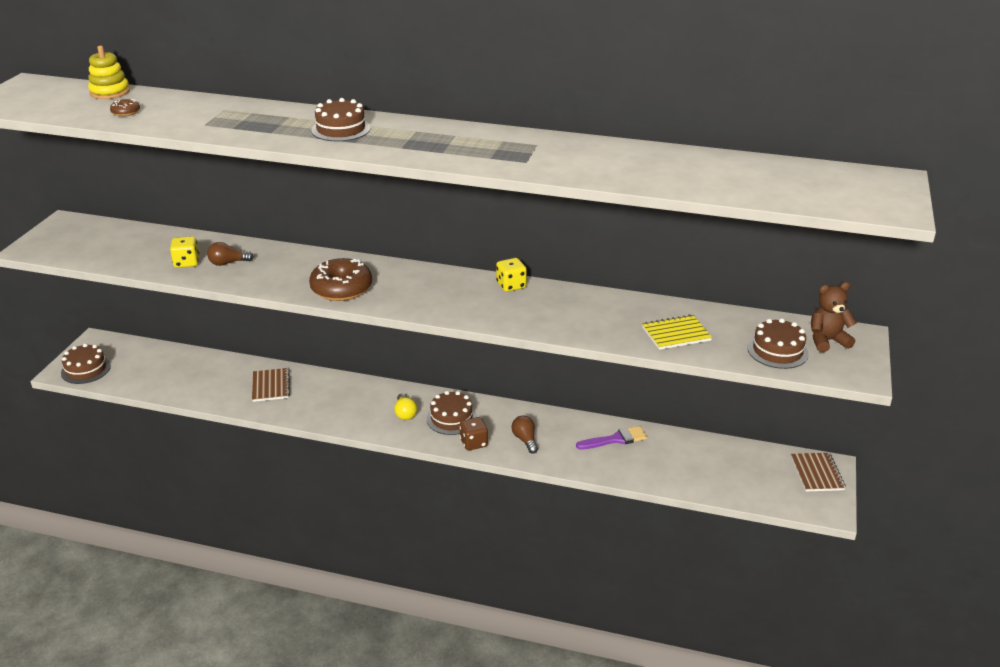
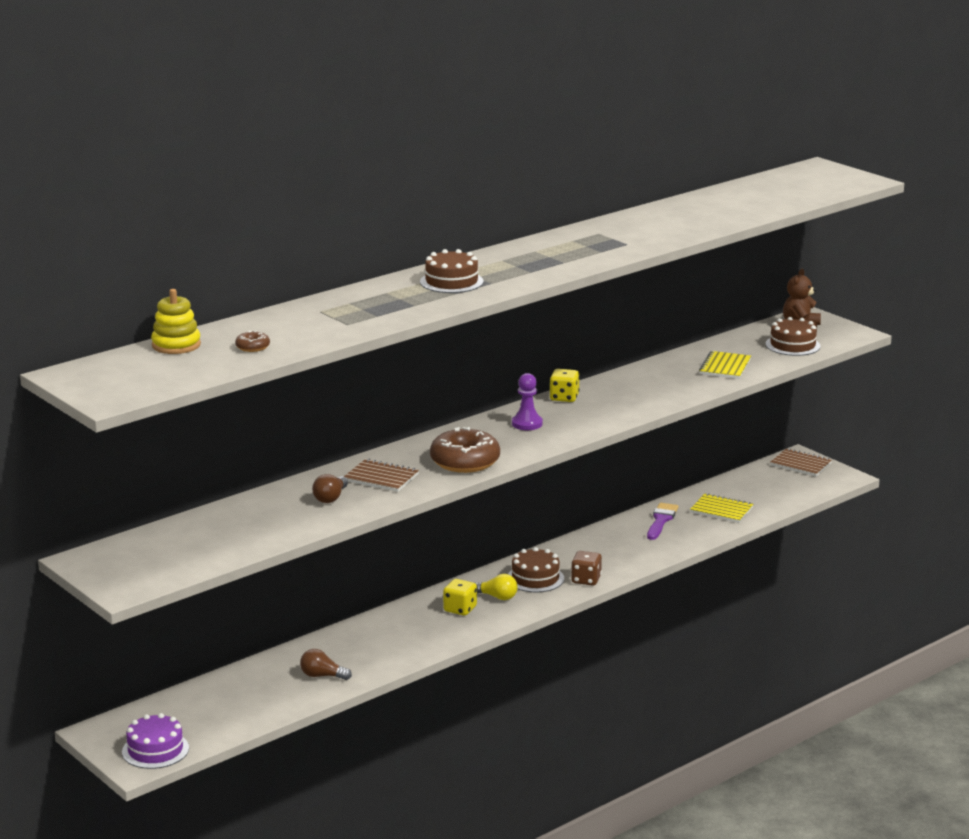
camera: 55 degrees left, 10 degrees down
brown cake [61,343,111,384] -> purple cake [122,713,189,769]
yellow dice [170,236,199,268] -> yellow dice moved to [443,579,477,616]
brown notebook [252,368,290,402] -> brown notebook moved to [344,459,419,492]
brown light bulb [512,416,538,454] -> brown light bulb moved to [300,649,352,680]
none -> purple pawn [512,373,543,430]
none -> yellow notebook [690,493,754,523]

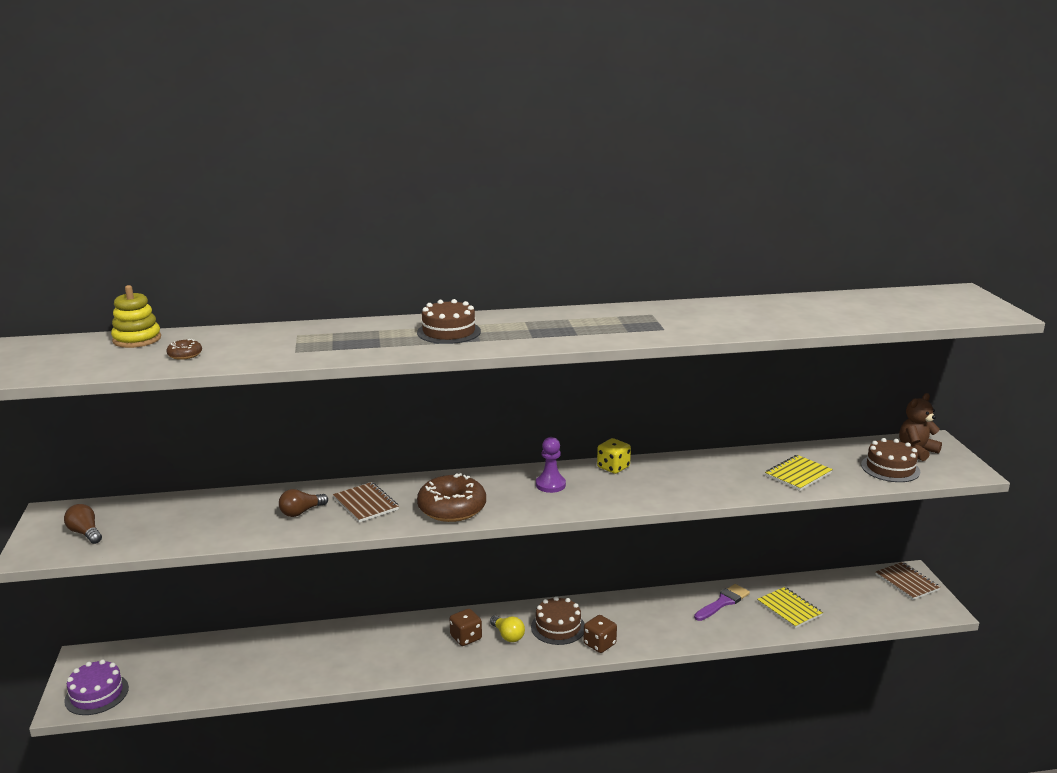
camera: 30 degrees right, 0 degrees up
brown light bulb [300,649,352,680] -> brown light bulb moved to [64,504,102,544]
yellow dice [443,579,477,616] -> brown dice [450,609,482,646]

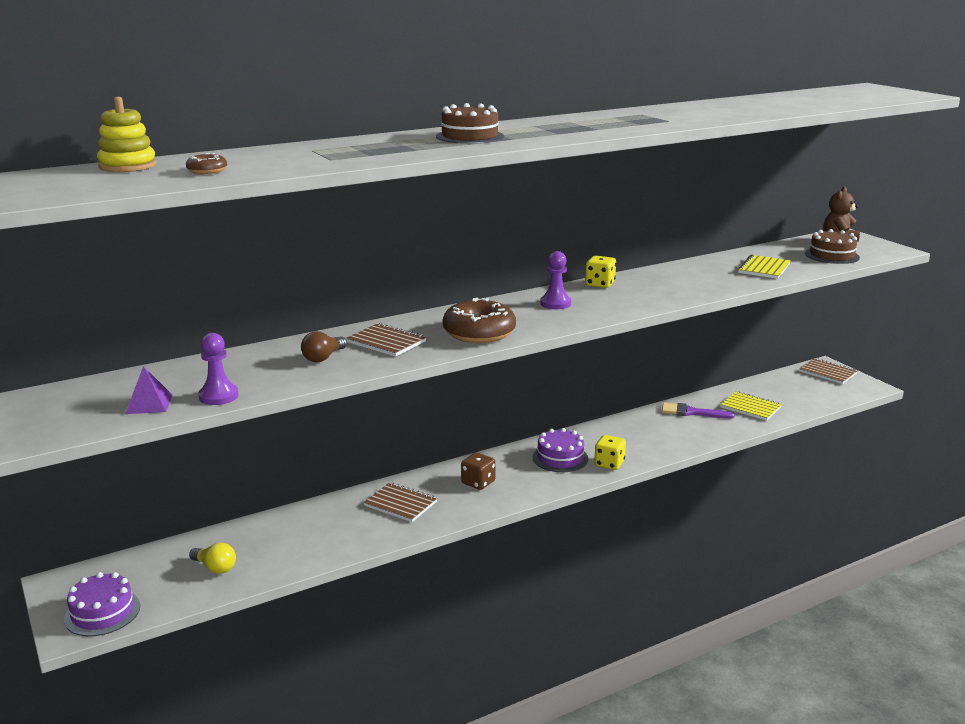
camera: 20 degrees left, 0 degrees up
brown light bulb [64,504,102,544] -> none
yellow light bulb [490,616,525,642] -> yellow light bulb moved to [189,543,236,574]
brown cake [531,596,585,645] -> purple cake [533,428,588,472]
brown dice [583,615,617,653] -> yellow dice [594,435,626,470]
purple brush [694,584,750,621] -> purple brush turned 105 degrees counterclockwise [662,403,735,419]
none -> purple pyramid [125,366,172,414]
none -> purple pawn [198,333,239,405]
none -> brown notebook [363,482,437,522]

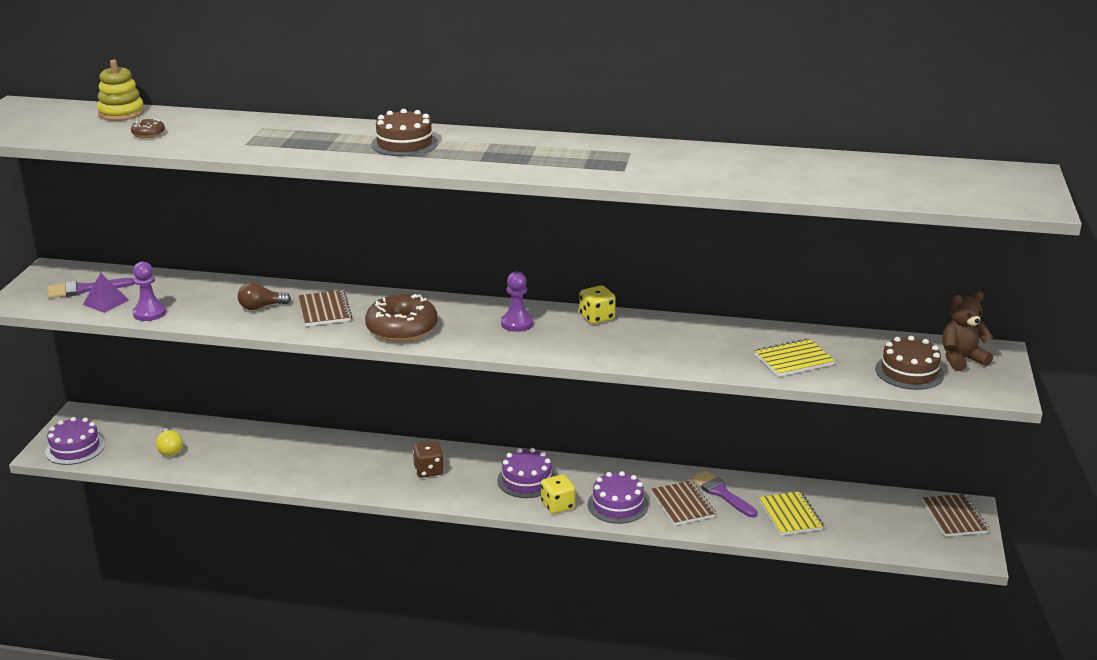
camera: 40 degrees right, 5 degrees up
brown notebook [363,482,437,522] -> brown notebook moved to [651,481,716,525]
none -> purple brush [48,278,135,298]
none -> purple cake [587,471,648,524]

